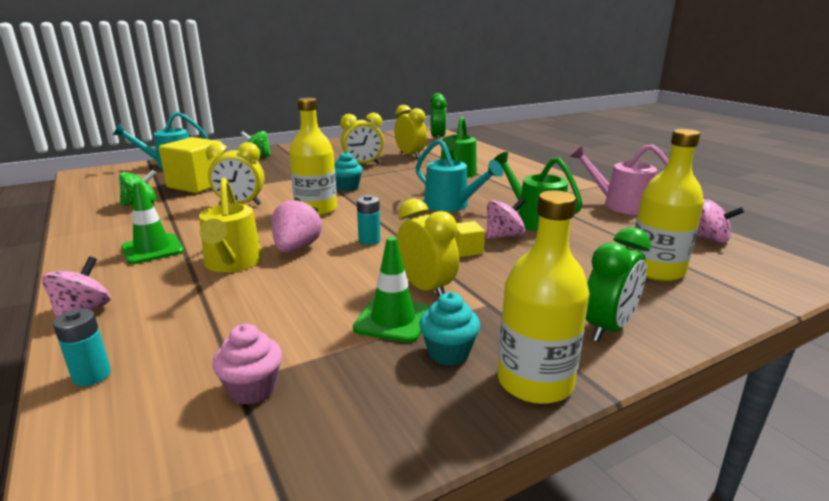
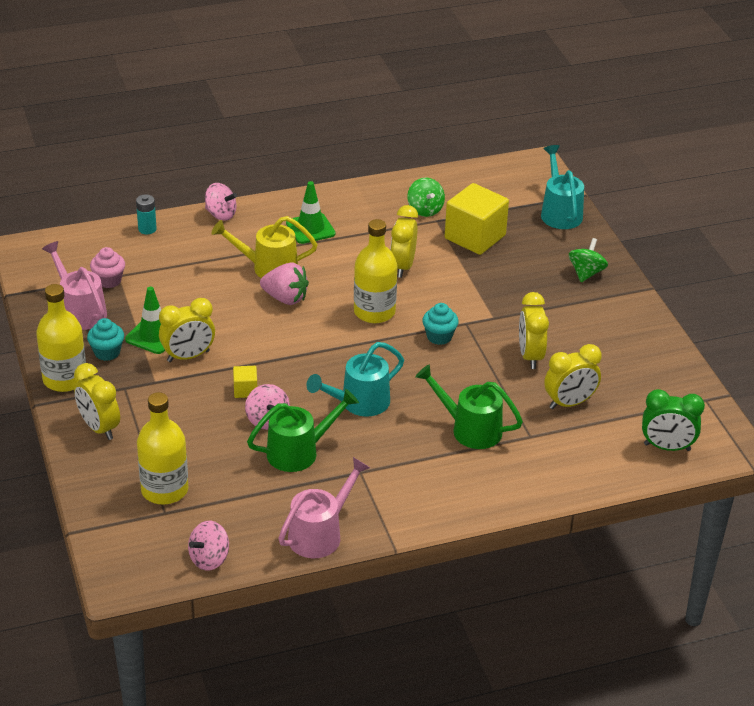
camera: 100 degrees right, 15 degrees up
turquoise battery [357,195,381,245] -> none
green clock [586,227,651,342] -> yellow clock [74,363,120,440]
none -> pink watering can [42,241,107,330]

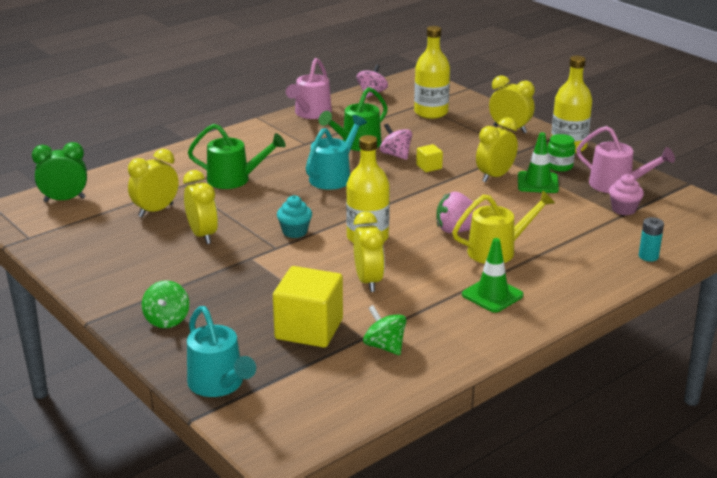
camera: 160 degrees right, 10 degrees down
turquoise cupcake [87,318,124,361] -> green jar [547,134,575,172]
pink spinning top [205,183,237,221] -> none

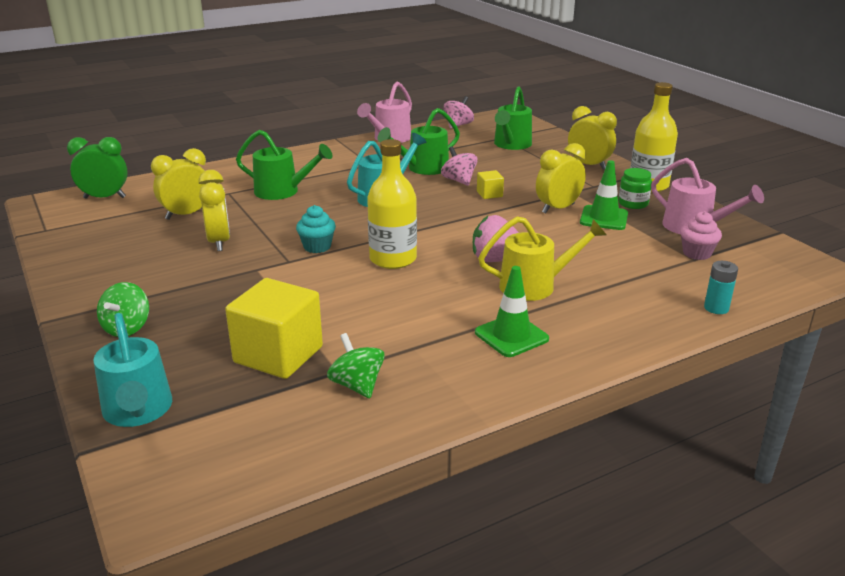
camera: 10 degrees right, 0 degrees up
yellow clock [353,211,385,292] -> none
yellow bottle [414,26,450,119] -> green watering can [494,86,532,150]

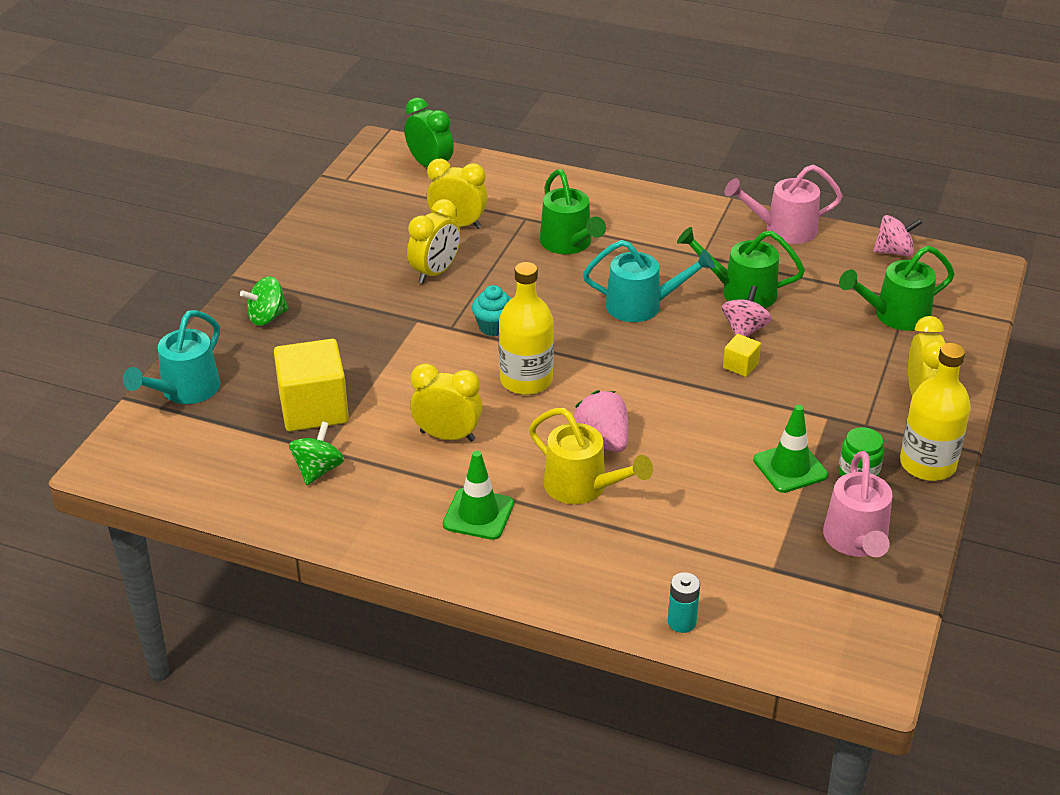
camera: 50 degrees right, 10 degrees up
yellow clock [536,143,586,214] -> yellow clock moved to [410,363,482,442]
pink cupcake [680,211,722,260] -> none

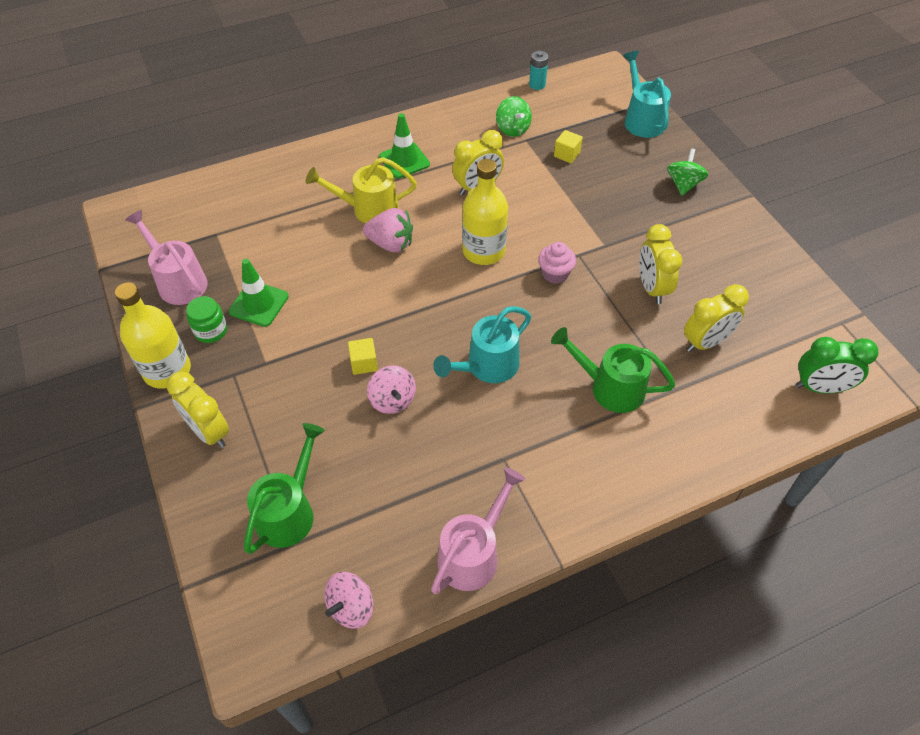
camera: 135 degrees right, 15 degrees up
yellow cube [274,339,349,431] -> yellow cube [554,130,583,163], size x0.45
turquoise cupcake [472,285,512,336] -> pink cupcake [538,242,576,284]
turquoise battery [668,572,700,633] -> turquoise battery moved to [529,51,549,90]
green watering can [677,227,805,308] -> none

